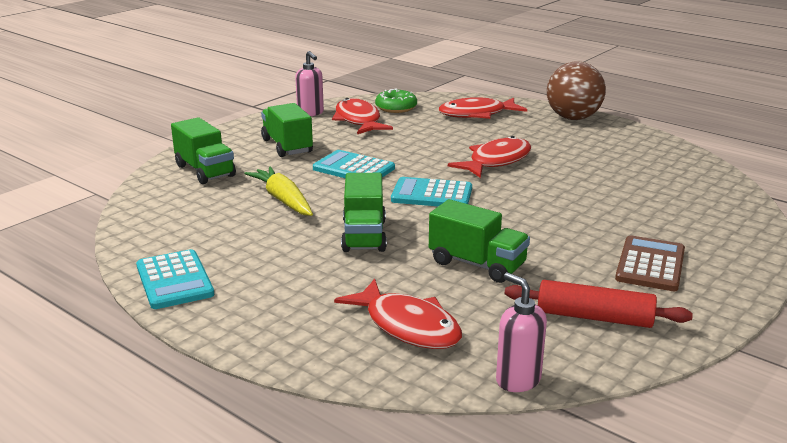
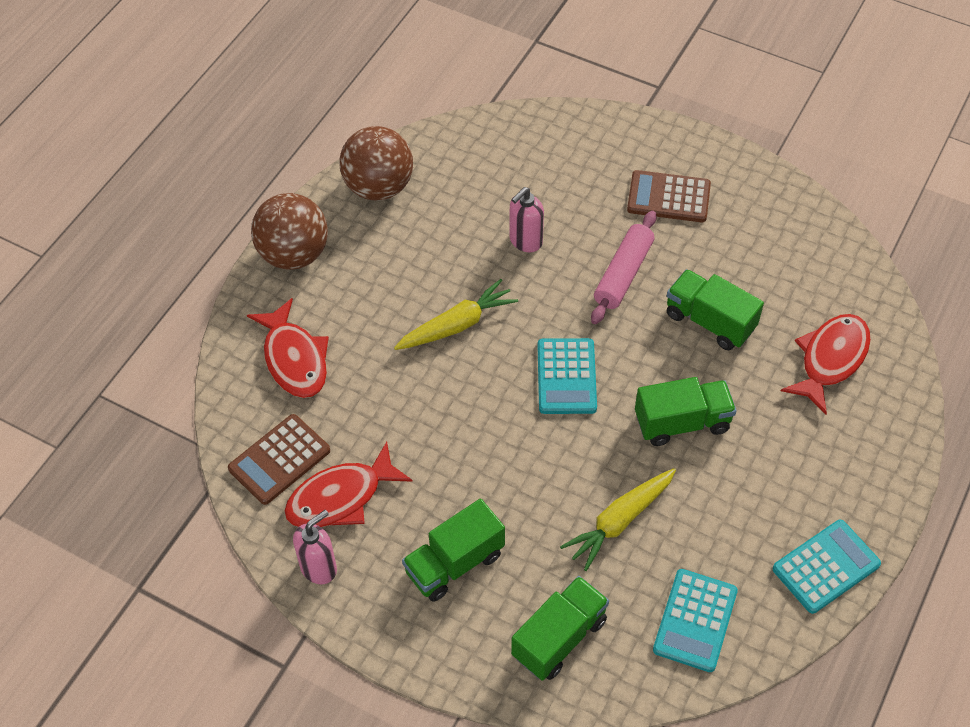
camera: 100 degrees left, 30 degrees up
turquoise calculator [313,150,395,178] -> turquoise calculator moved to [653,569,738,672]
green donut [375,88,417,113] -> brown calculator [228,414,330,505]
green truck [429,199,530,283] -> green truck turned 75 degrees counterclockwise [667,269,764,350]
red fish [448,136,531,178] -> yellow carrot [394,279,518,350]
pink soap dispenser [496,273,547,392] -> pink soap dispenser moved to [509,187,544,252]
red rolling pin [505,280,693,328] -> none
none -> brown ball [339,126,413,201]
none -> pink rolling pin [591,211,656,324]

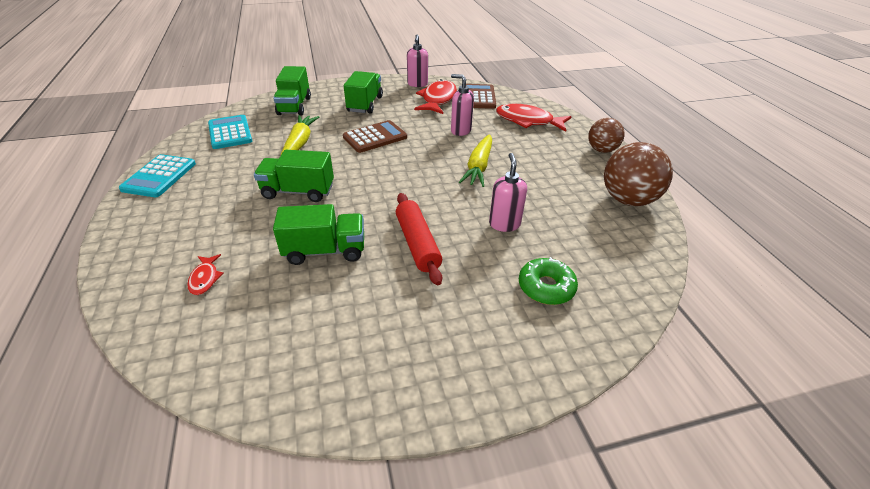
camera: 135 degrees right, 15 degrees down
brown ball [251,193,328,270] -> brown ball [588,118,625,153], size x0.63
turquoise calculator [538,338,597,414] -> none
pink rolling pin [591,211,656,324] -> red rolling pin [396,193,442,285]
brown calculator [627,170,711,222] -> brown calculator moved to [343,120,407,153]
green truck [635,377,737,446] -> green truck turned 60 degrees clockwise [254,150,334,202]
red fish [781,314,871,415] -> red fish [187,254,224,295], size x0.49
none -> pink soap dispenser [451,74,474,136]
none -> green donut [519,257,578,305]

